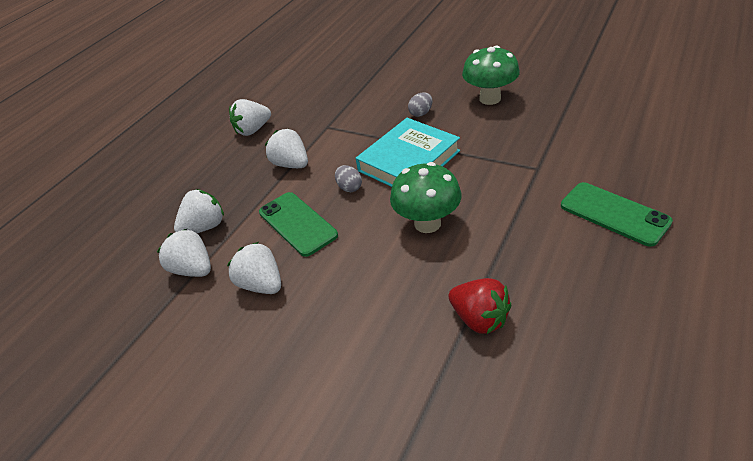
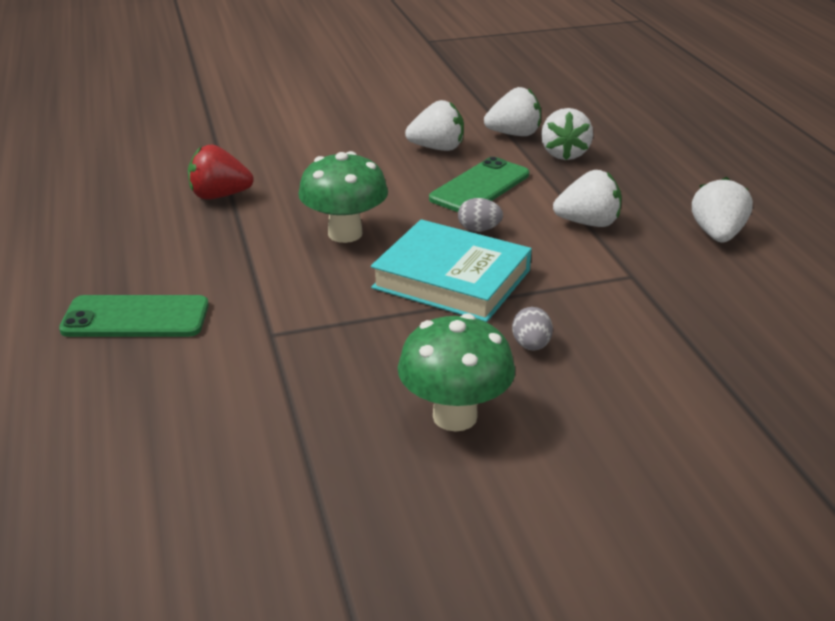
camera: 130 degrees right, 10 degrees down
green phone [259,192,338,257] -> green phone turned 60 degrees counterclockwise [429,157,529,212]
turquoise book [356,118,460,187] -> turquoise book turned 60 degrees counterclockwise [371,219,532,322]

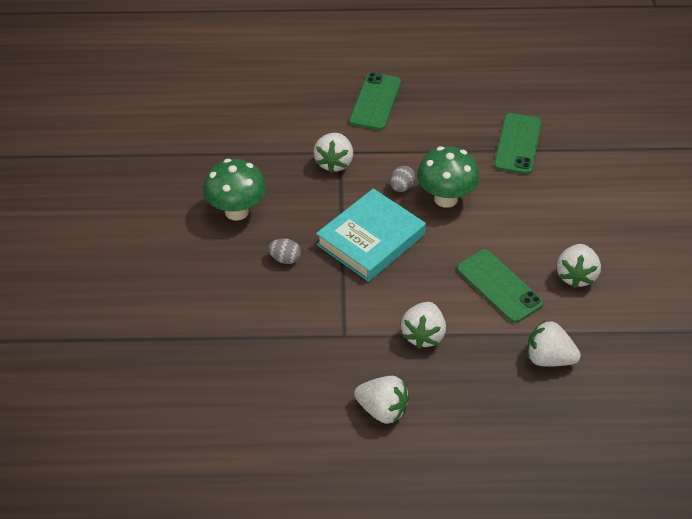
camera: 105 degrees right, 15 degrees up
red strawberry [188,144,254,200] -> green phone [494,113,541,174]
grey egg [458,198,503,232] -> grey egg moved to [390,166,415,192]
white strawberry [484,87,541,136] -> white strawberry moved to [313,133,353,173]

